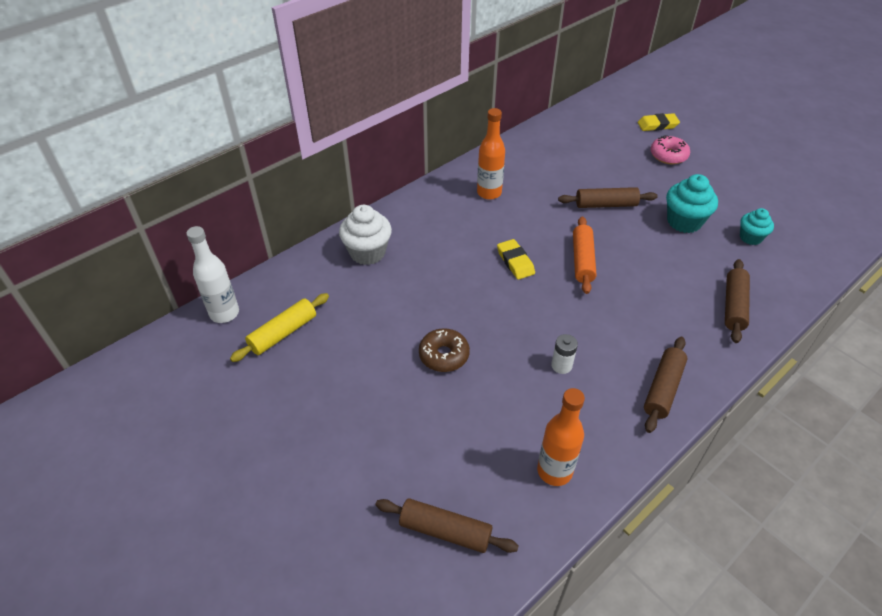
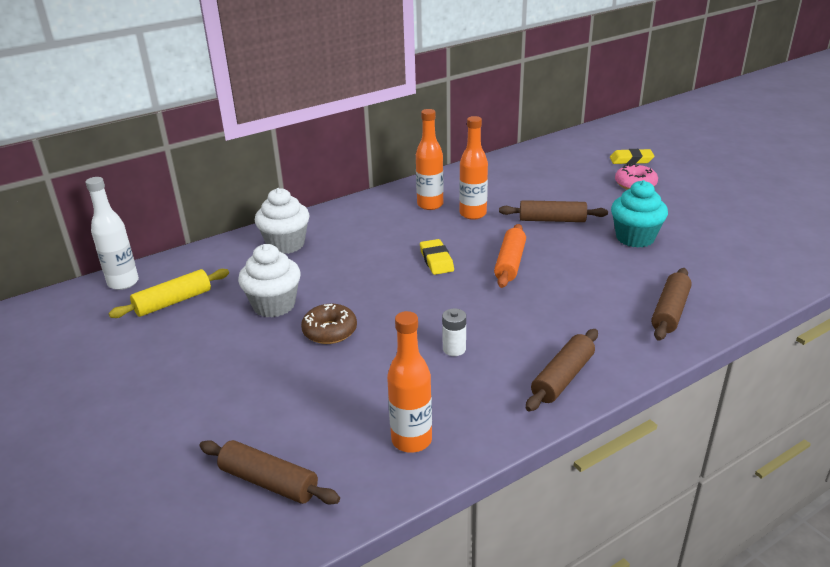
camera: 10 degrees right, 15 degrees down
turquoise cupcake [740,208,774,245] -> none
none -> white cupcake [238,244,301,318]
none -> orange bottle [459,116,488,220]

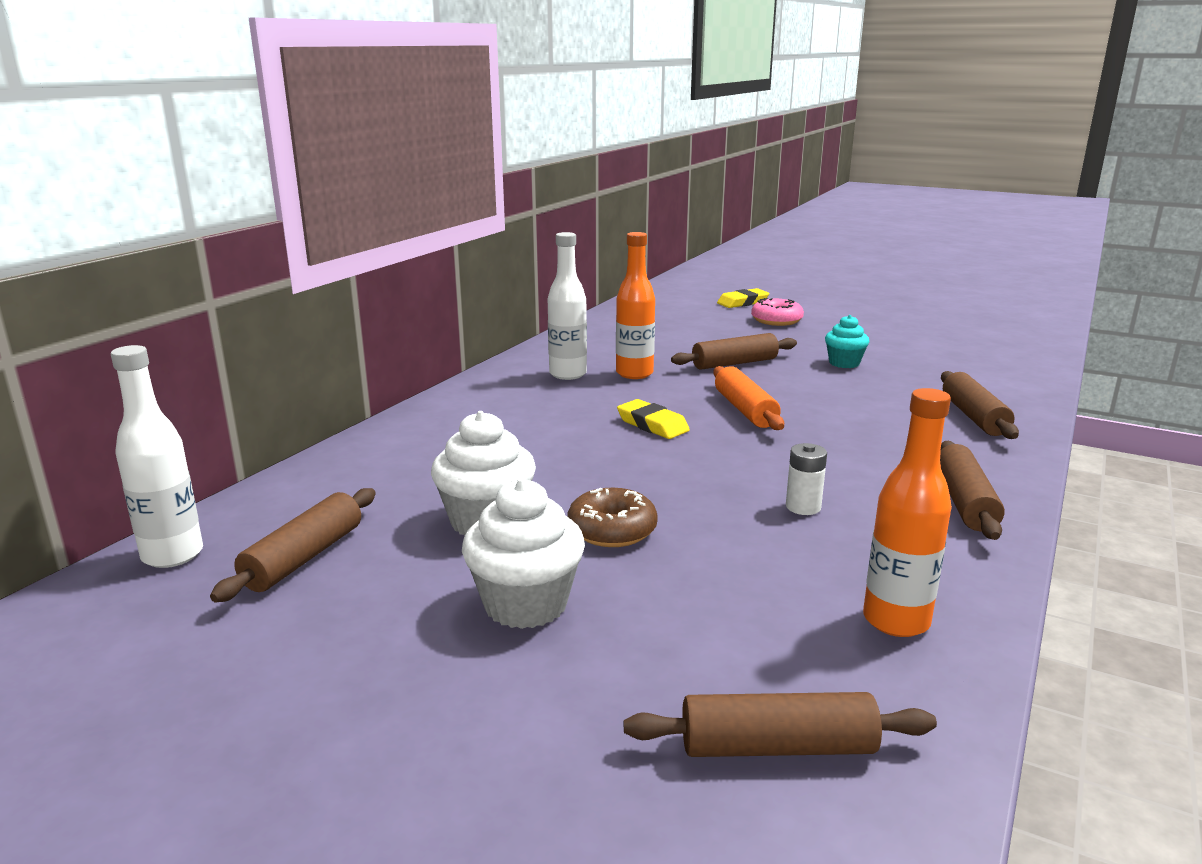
camera: 30 degrees left, 10 degrees down
yellow rolling pin [108,269,229,318] -> brown rolling pin [210,488,376,602]
white cupcake [255,188,310,254] -> white cupcake moved to [462,479,585,629]
orange bottle [416,109,444,210] -> white bottle [548,232,587,380]
turquoise cupcake [611,180,668,248] -> turquoise cupcake [825,315,869,368], size x0.63

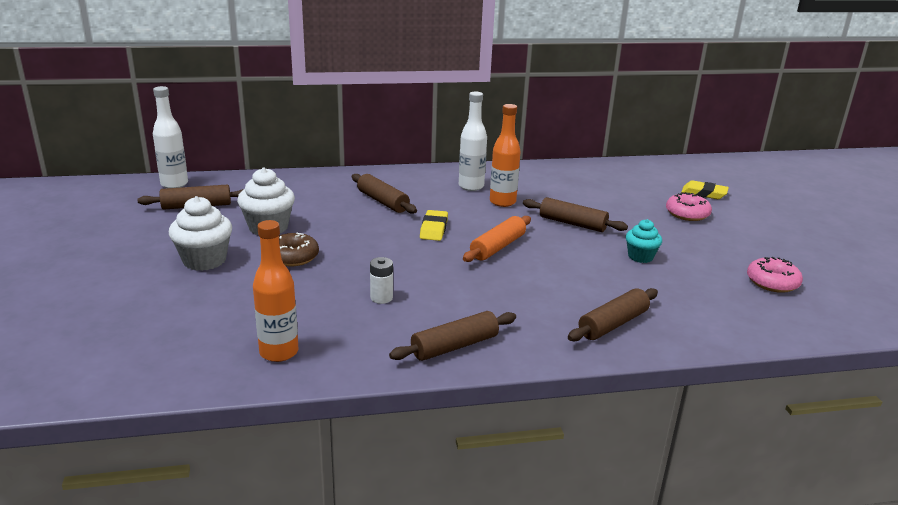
camera: 50 degrees right, 5 degrees up
brown rolling pin [624,692,937,757] -> brown rolling pin moved to [352,174,417,214]
none -> pink donut [747,257,803,293]

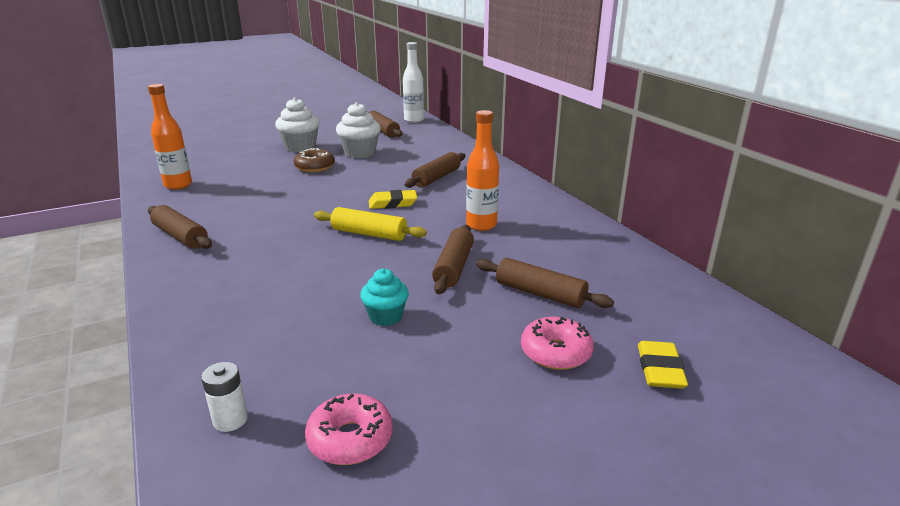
camera: 75 degrees right, 0 degrees up
white battery [370,257,393,304] -> white battery moved to [201,362,248,432]
white bottle [459,92,487,191] -> none
orange rolling pin [463,216,531,262] -> yellow rolling pin [314,207,427,241]
brown rolling pin [568,288,658,341] -> brown rolling pin moved to [476,258,614,308]

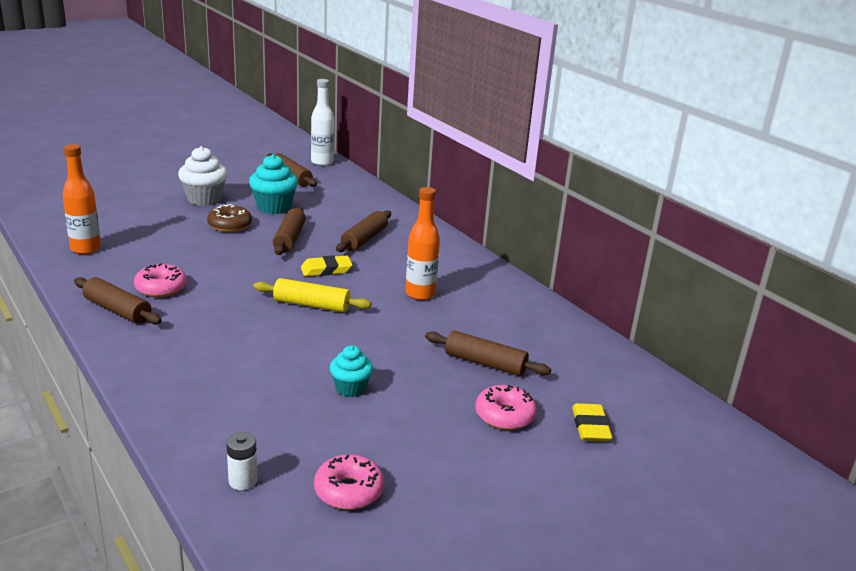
camera: 10 degrees left, 0 degrees up
white cupcake [336,102,381,158] -> turquoise cupcake [249,154,298,214]
brown rolling pin [432,225,474,294] -> brown rolling pin moved to [273,207,306,255]
none -> pink donut [134,263,187,297]

